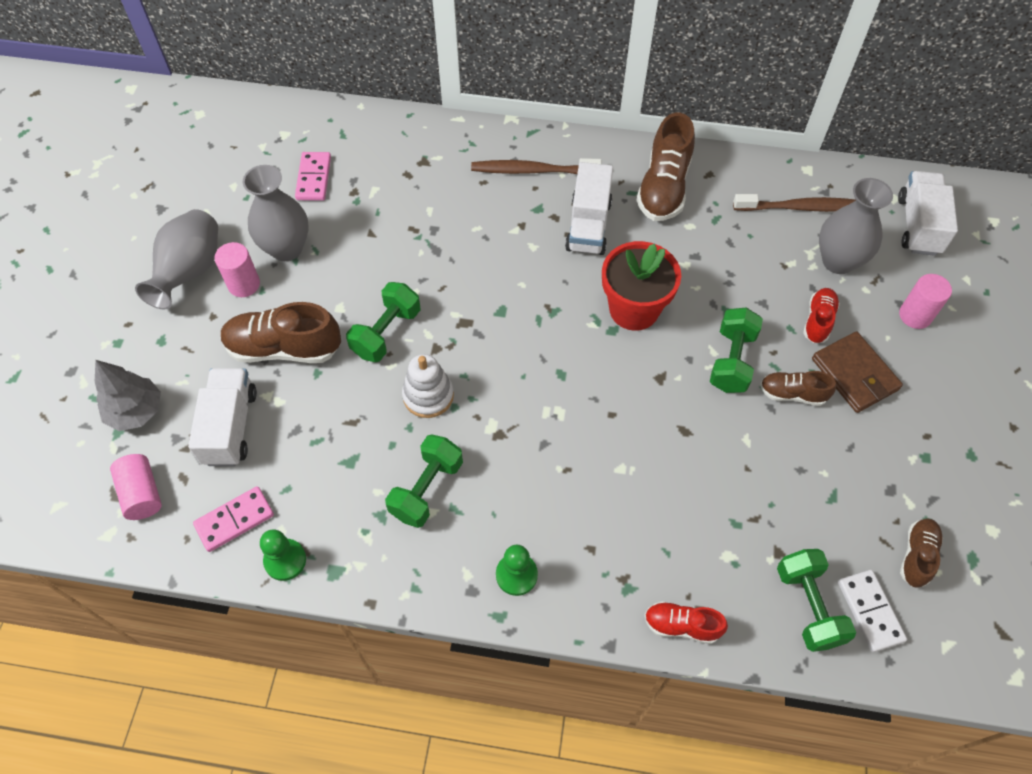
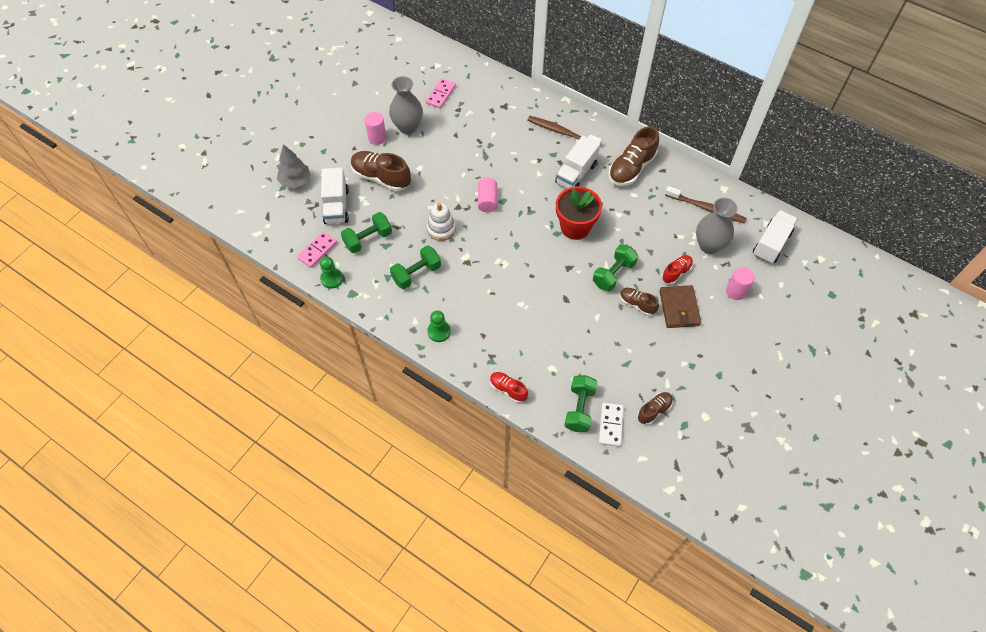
camera: 25 degrees right, 0 degrees up
pink cylinder [110,454,162,520] -> pink cylinder moved to [478,178,497,212]
grey vase [135,209,218,309] -> none
white truck [188,368,257,466] -> white truck turned 150 degrees clockwise [321,167,349,224]
pink domino [193,486,274,552] -> pink domino turned 45 degrees counterclockwise [297,232,337,268]
green dumbbell [346,282,421,362] -> green dumbbell moved to [341,212,392,253]

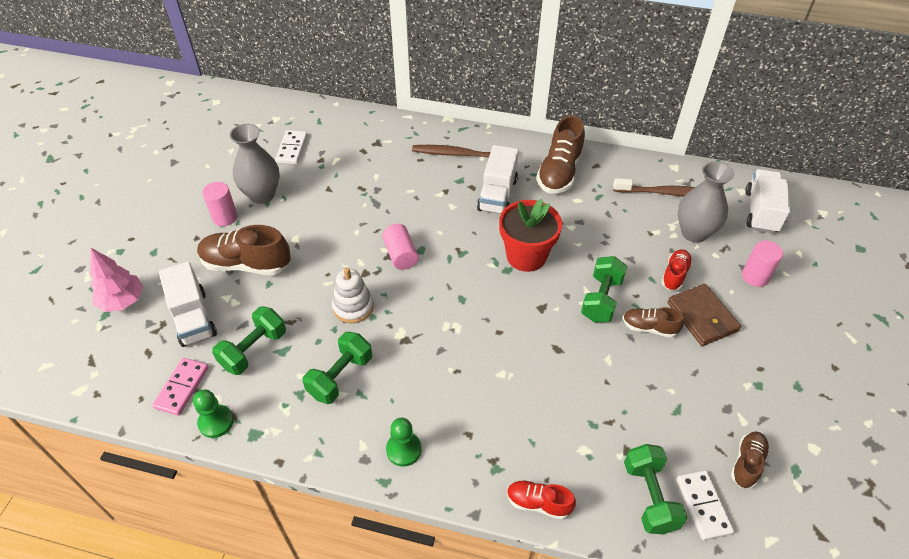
camera: 20 degrees left, 10 degrees down
grey tree [277,144,310,188] -> pink tree [90,248,143,312]
pink domino [426,78,456,108] -> white domino [275,130,308,164]

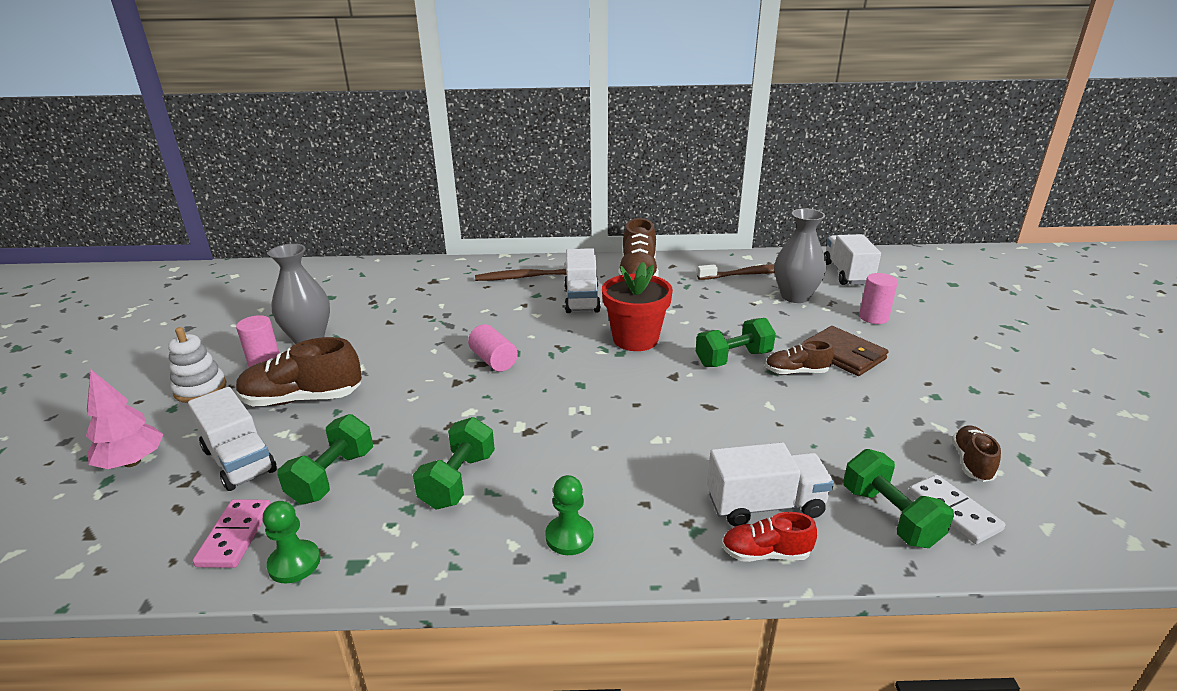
camera: 15 degrees left, 20 degrees down
white domino [275,130,308,164] -> none
white stacking toy [332,268,374,323] -> white stacking toy moved to [168,327,226,403]
green dumbbell [581,256,627,323] -> green dumbbell turned 60 degrees clockwise [696,318,776,367]
red shoe [661,249,693,290] -> none
none -> white truck [707,442,834,526]

